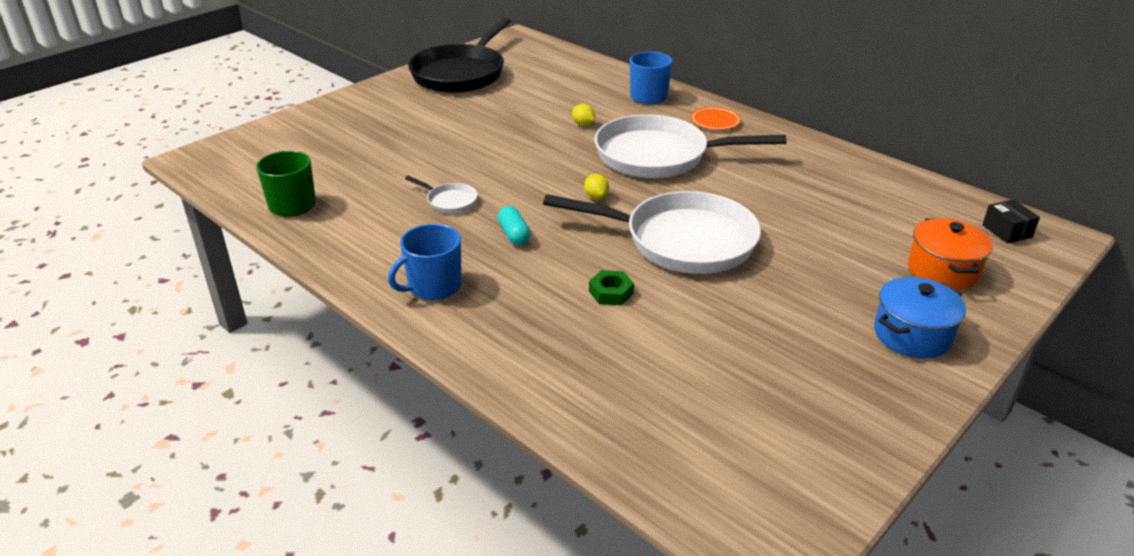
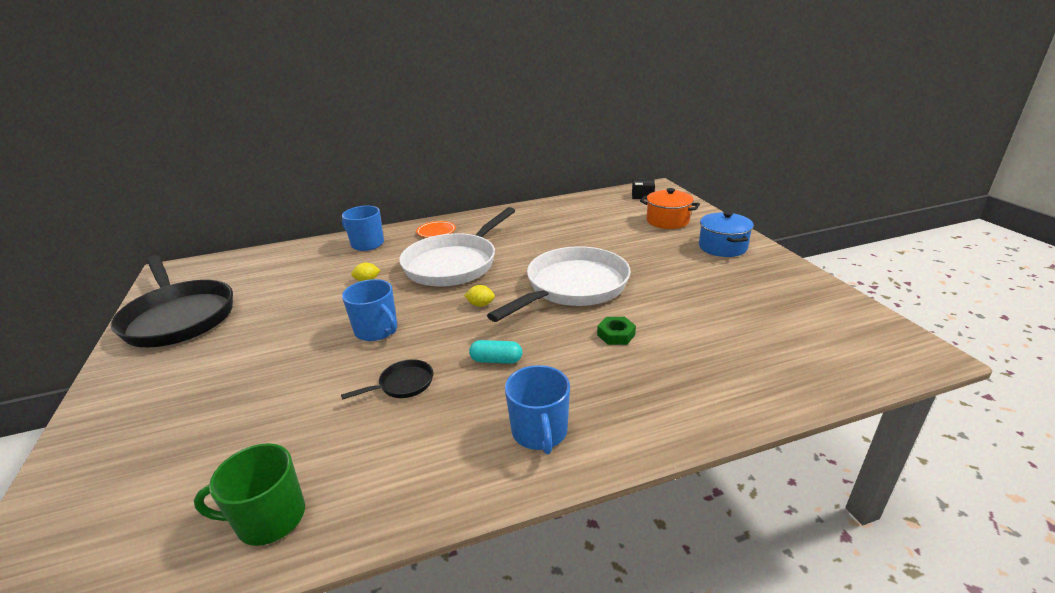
camera: 60 degrees left, 5 degrees down
white pan [405,176,478,213] -> black pan [341,359,433,400]
none -> blue mug [342,279,397,341]

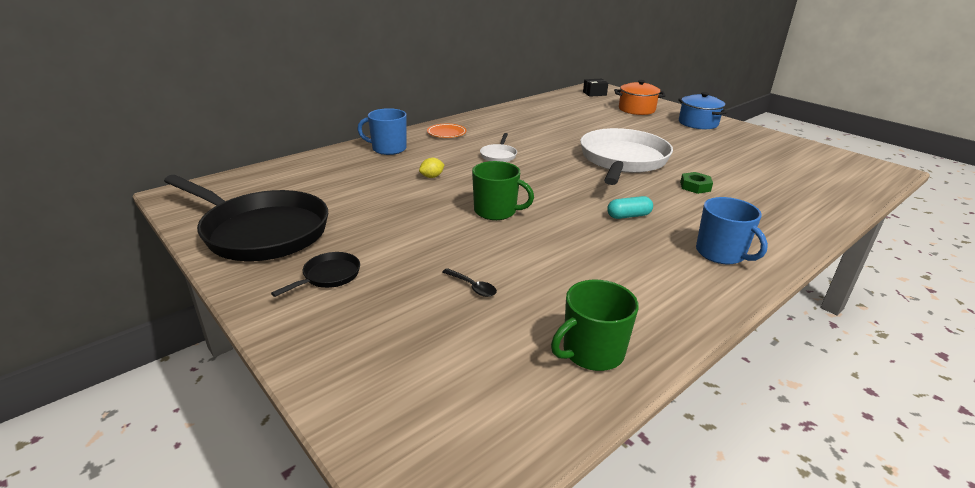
camera: 25 degrees left, 0 degrees up
black pan [341,359,433,400] -> black pan moved to [271,252,360,297]
blue mug [342,279,397,341] -> green mug [472,161,534,220]
white pan [399,207,515,287] -> white pan [480,133,517,162], size x0.41
yellow lemon [464,285,495,307] -> none
none -> black spoon [442,268,497,297]

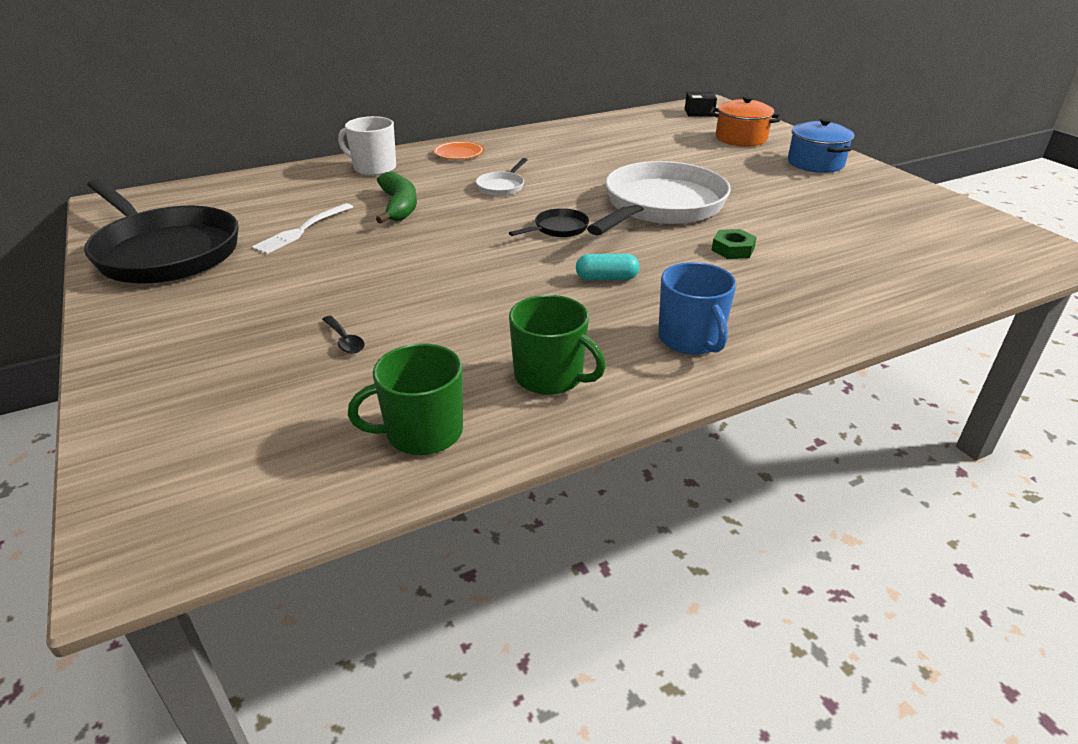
camera: 15 degrees right, 5 degrees up
black pan [271,252,360,297] -> black pan moved to [509,208,589,237]
blue mug [357,108,407,155] -> white mug [338,116,396,176]
yellow lemon [419,158,445,178] -> green banana [376,172,417,224]
green mug [472,161,534,220] -> green mug moved to [509,295,606,395]
none -> white fork [252,203,353,254]

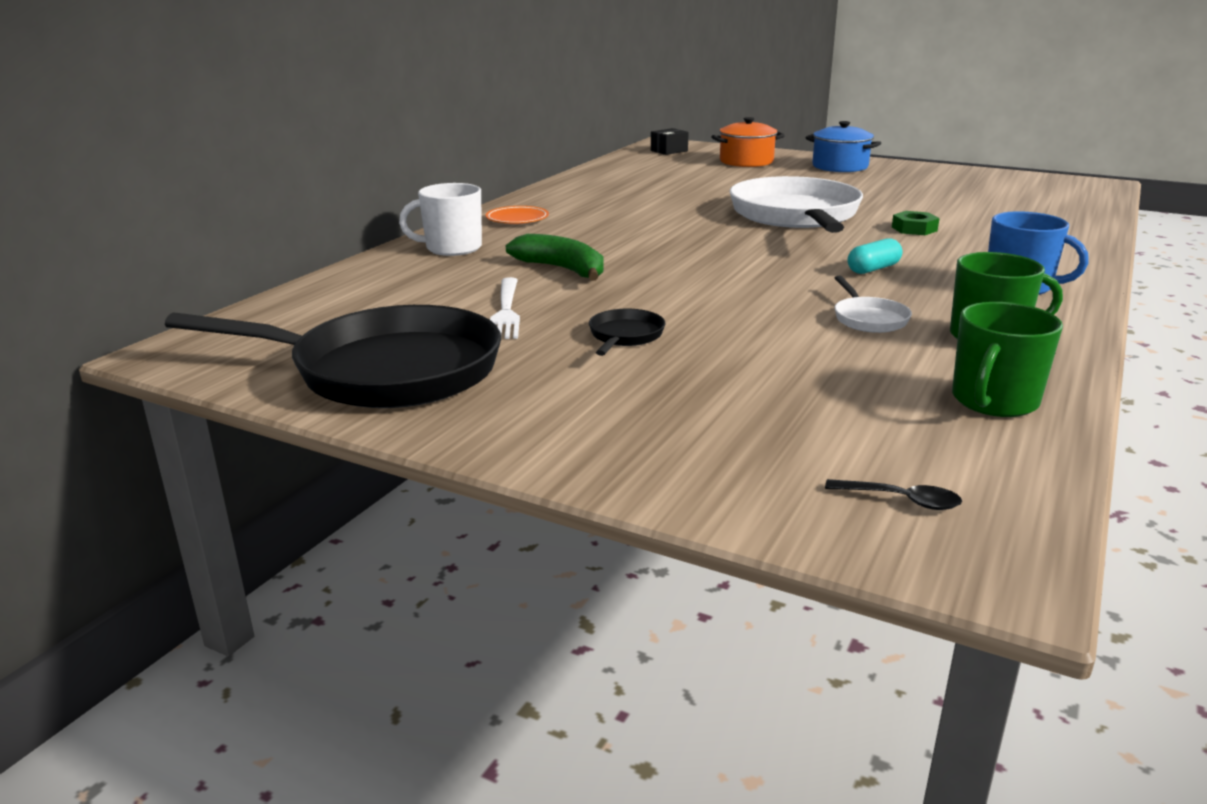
camera: 35 degrees left, 10 degrees down
black spoon [322,316,365,354] -> black spoon moved to [825,479,962,510]
white pan [476,158,527,196] -> white pan moved to [835,276,912,333]
black pan [509,208,589,237] -> black pan moved to [589,309,665,356]

